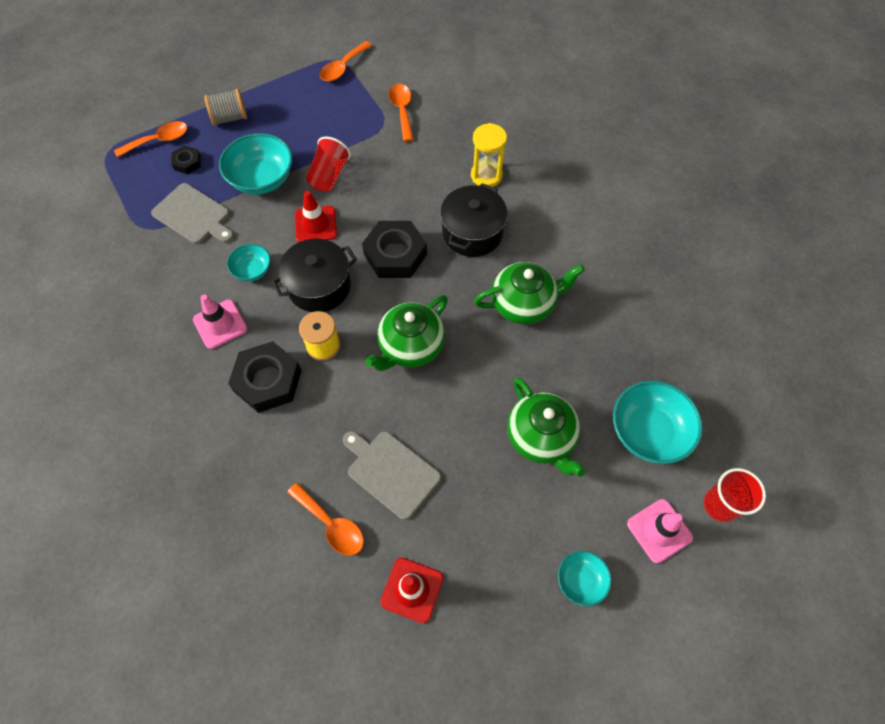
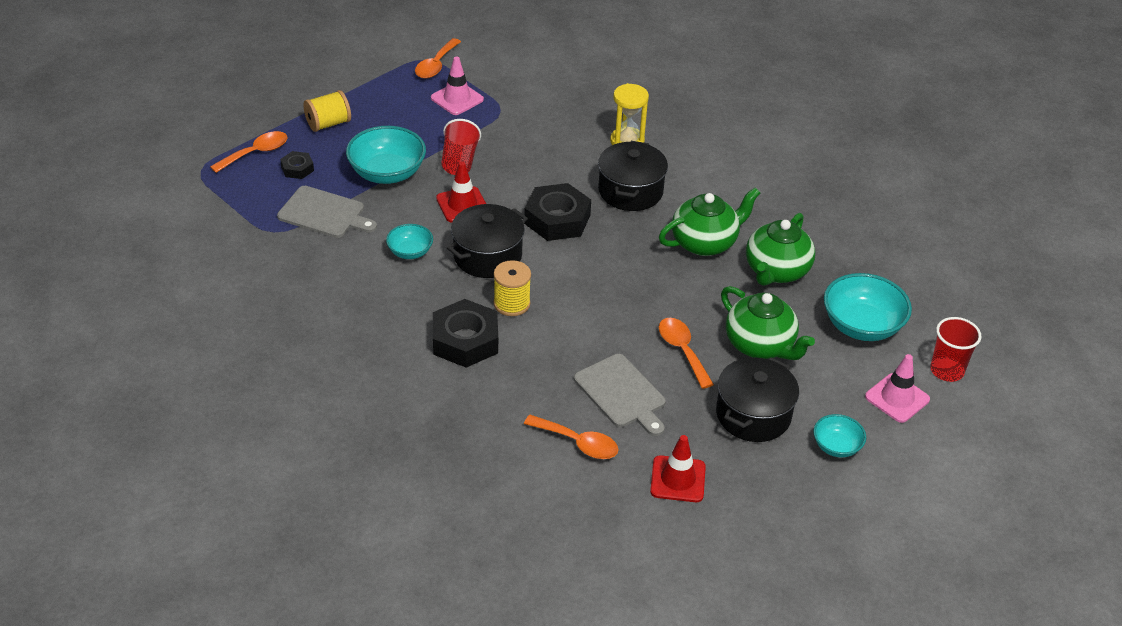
camera: 15 degrees left, 20 degrees down
pink traffic cone [193,295,247,349] -> pink traffic cone moved to [431,57,484,115]
grey spool [204,88,247,126] -> yellow spool [304,90,351,132]
grey cutting board [343,431,441,520] -> grey cutting board turned 150 degrees counterclockwise [574,354,666,436]
green teapot [365,295,448,371] -> green teapot moved to [746,213,815,286]
orange spoon [388,84,414,142] -> orange spoon moved to [659,318,714,389]
none -> black pot [716,357,799,442]

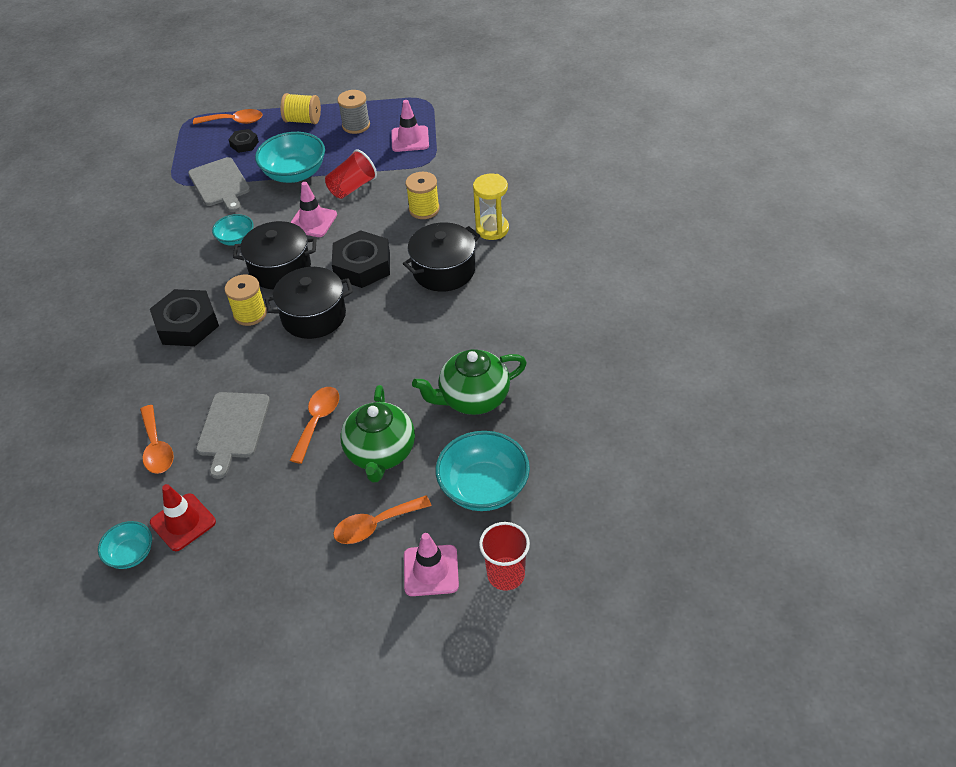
camera: 45 degrees right, 5 degrees up
orange spoon [415,38,461,79] -> orange spoon moved to [333,495,432,544]
red traffic cone [436,161,486,222] -> pink traffic cone [290,182,337,237]
green teapot [659,187,760,256] -> none
black pot [716,357,799,442] -> black pot moved to [265,267,353,339]
turquoise bowl [813,414,866,458] -> turquoise bowl moved to [98,521,152,569]
none -> grey spool [337,90,370,134]
none -> yellow spool [406,172,440,219]

